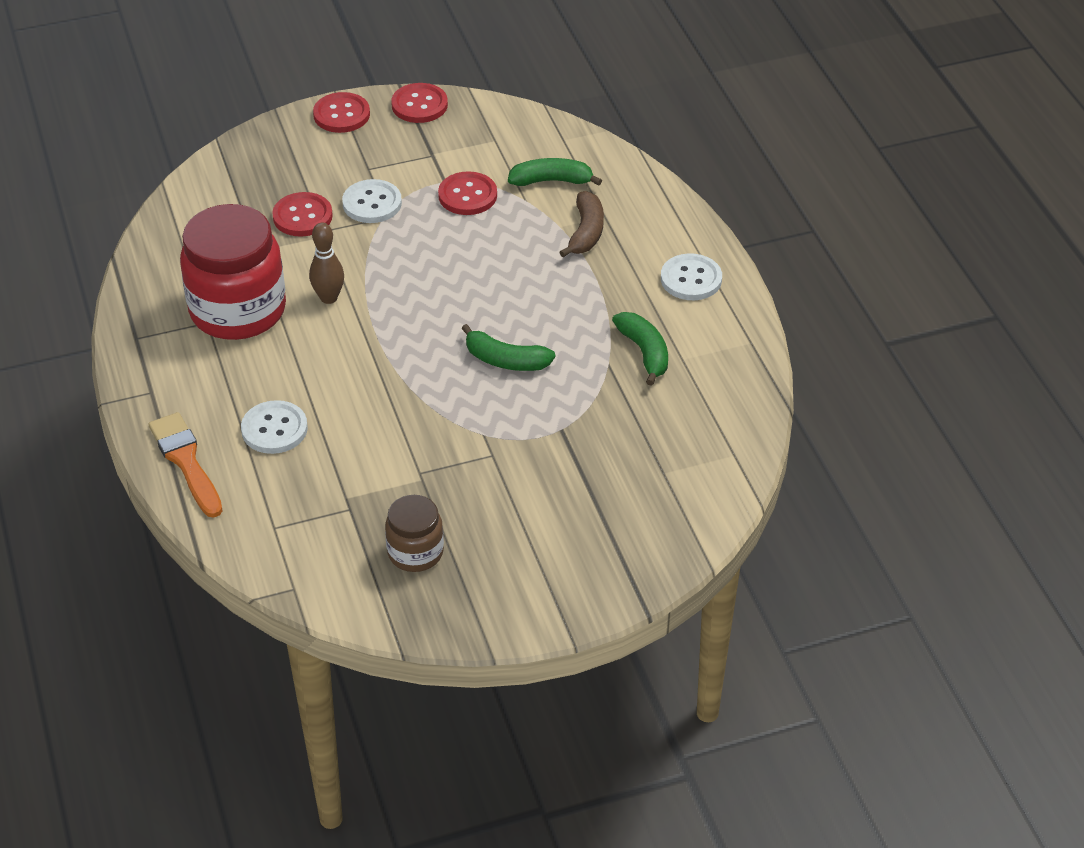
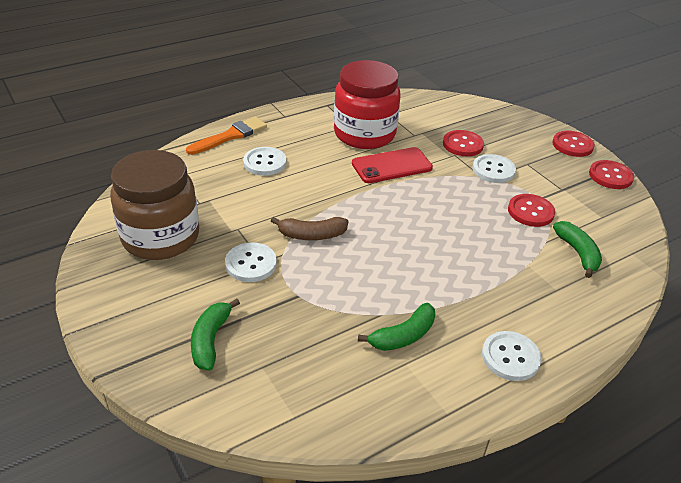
camera: 75 degrees right, 5 degrees down
brown bowling pin [309,223,344,304] -> red phone [352,147,433,183]
brown jar [385,495,444,572] -> brown jar [110,150,199,260], size x1.92
green banana [461,324,555,371] -> green banana moved to [191,299,240,370]
brown banana [559,191,604,257] -> brown banana moved to [271,217,348,240]
none -> white button [225,243,277,282]

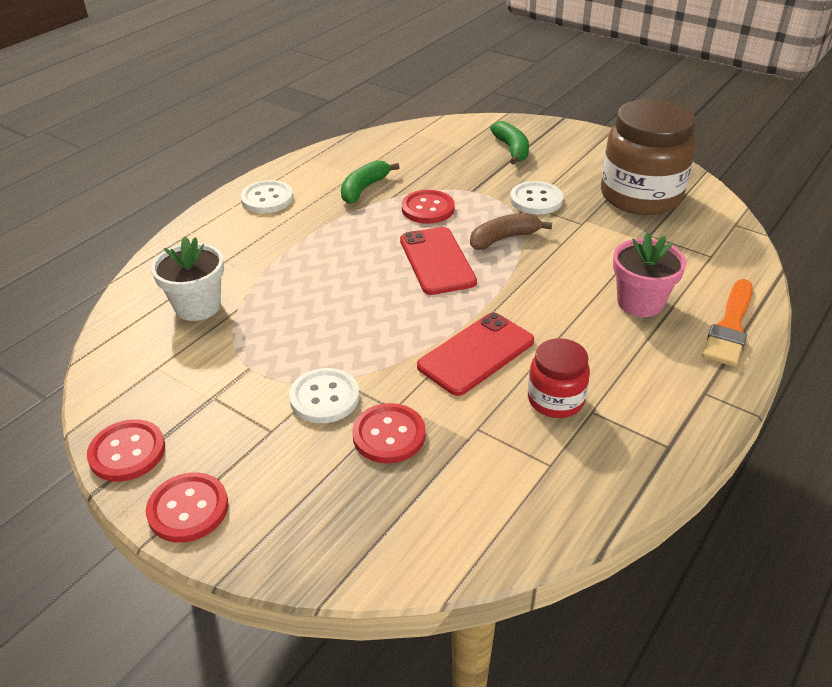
camera: 160 degrees right, 0 degrees up
white button [243,147,286,176] -> pink flower pot [613,232,686,317]
red jar [334,60,401,149] -> red jar [528,338,590,418], size x0.52
red button [508,194,555,227] -> red button moved to [402,190,455,224]
green banana [553,221,602,278] -> white flower pot [151,237,224,321]
none -> red phone [400,227,477,295]

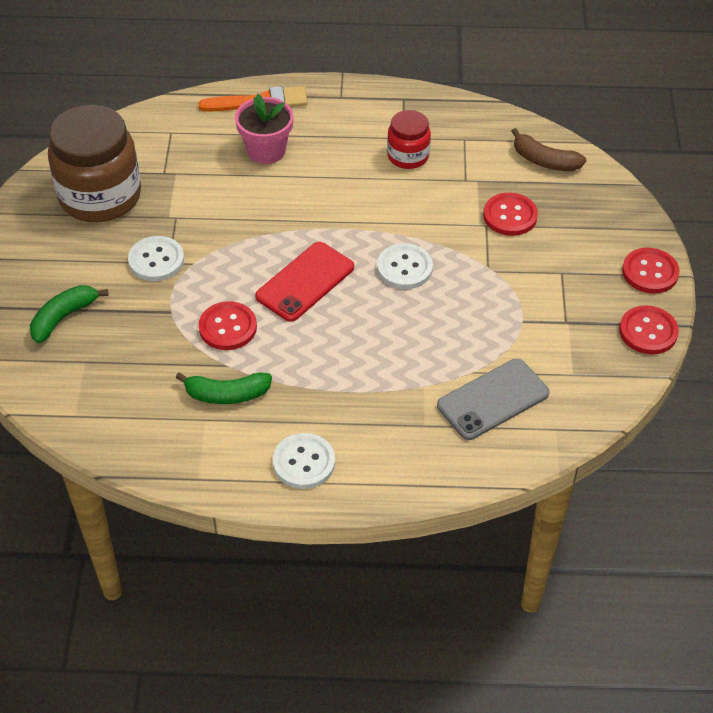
camera: 125 degrees left, 10 degrees up
white flower pot [151,237,224,321] -> grey phone [437,359,549,440]
white button [289,368,359,423] -> white button moved to [377,243,433,289]
red phone [417,312,534,396] -> none
brown banana [470,213,552,250] -> brown banana moved to [511,128,586,171]

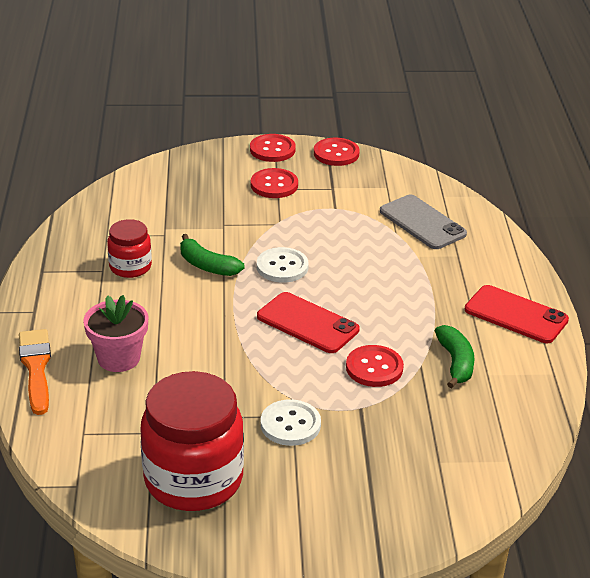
camera: 95 degrees left, 15 degrees down
green banana [30,285,109,343] -> green banana moved to [180,234,245,276]
brown jar [48,105,141,222] -> red jar [140,371,244,511]
white button [273,433,335,489] -> red phone [465,285,569,343]
red button [483,193,538,236] -> red button moved to [251,168,298,198]
brown banana [511,128,586,171] -> none

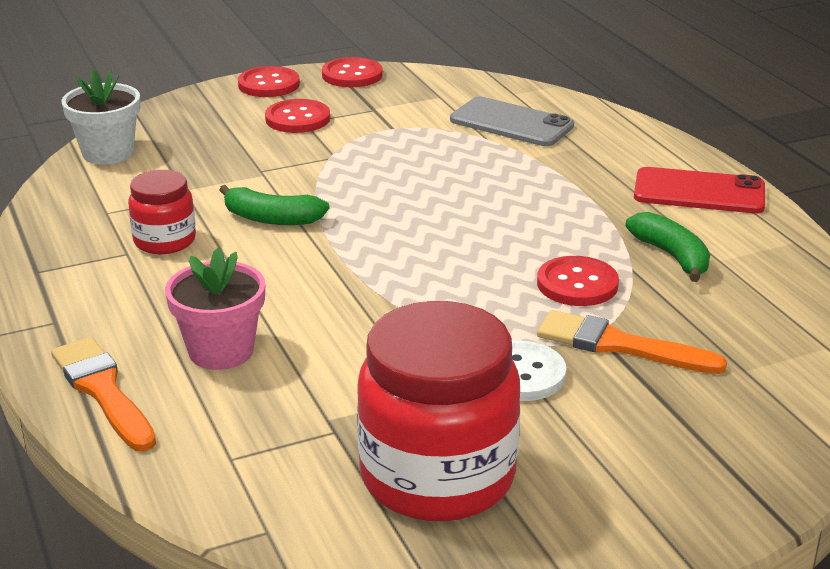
camera: 20 degrees left, 5 degrees down
white button [257,247,309,283] -> none
red phone [257,292,360,353] -> none
none -> white flower pot [61,69,140,164]
none -> orange brush [537,310,727,374]

